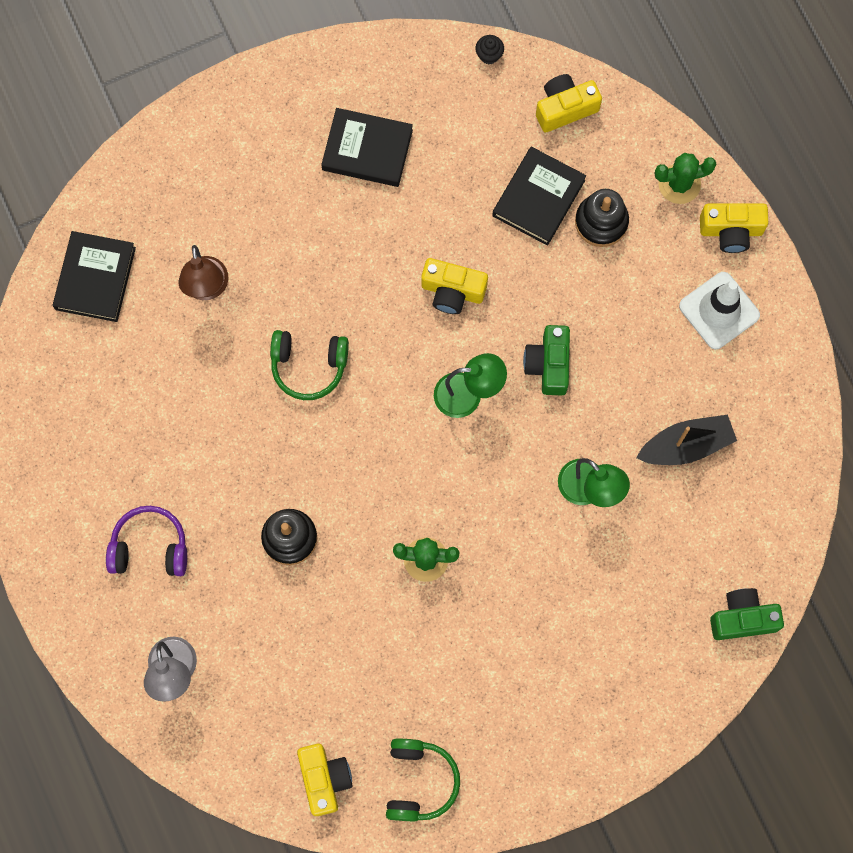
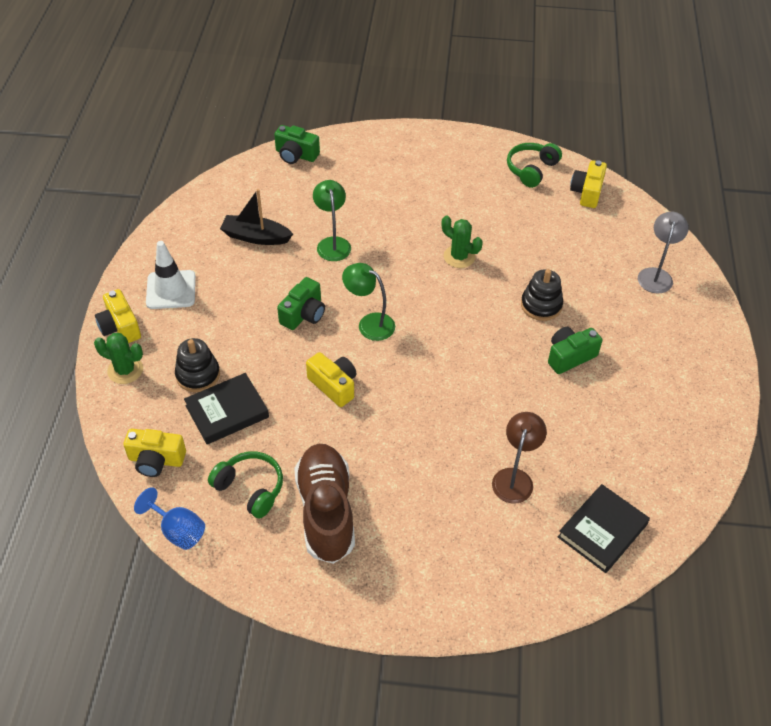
camera: 150 degrees left, 25 degrees down
purple headphones [106,506,187,576] -> none
green headphones [270,330,349,400] -> green headphones moved to [208,451,283,518]
black book [321,108,413,187] -> brown shoe [294,444,355,564]
black cupcake [475,35,504,64] -> blue goblet [134,487,205,550]
yellow camera [700,204,768,253] -> yellow camera turned 150 degrees counterclockwise [95,289,141,343]
none -> green camera [548,327,602,374]

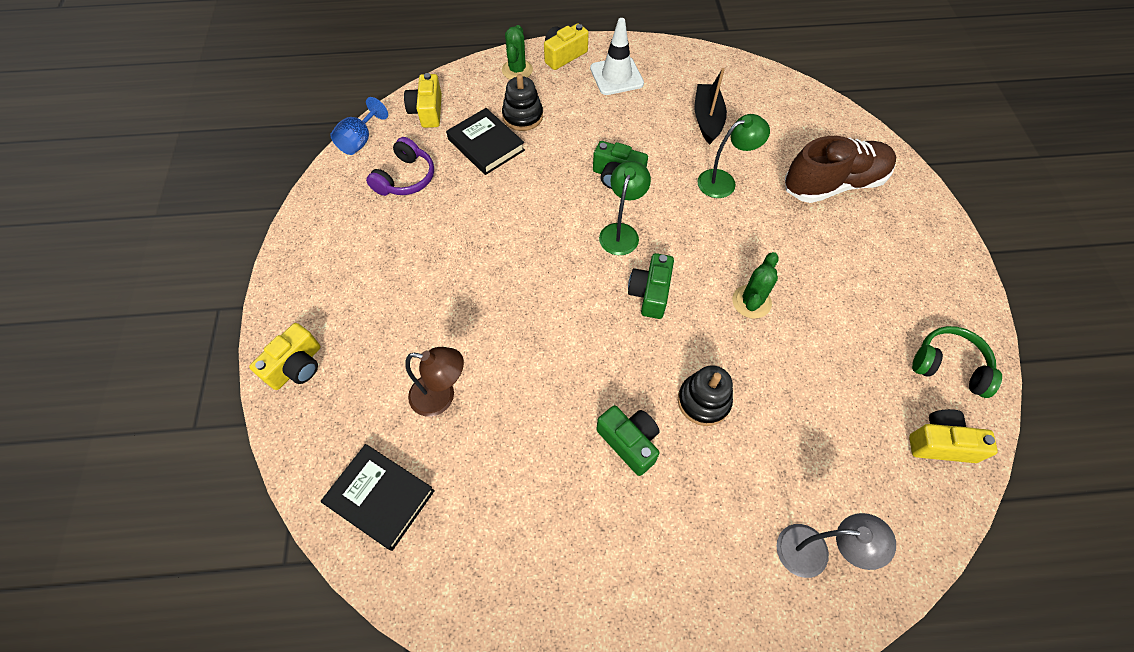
camera: 80 degrees right, 10 degrees up
green headphones [208,451,283,518] -> purple headphones [366,137,434,196]
green camera [274,125,320,164] -> green camera moved to [628,253,674,319]
brown shoe [294,444,355,564] -> brown shoe moved to [785,136,896,203]
yellow camera [306,352,357,407] -> yellow camera moved to [249,323,321,390]

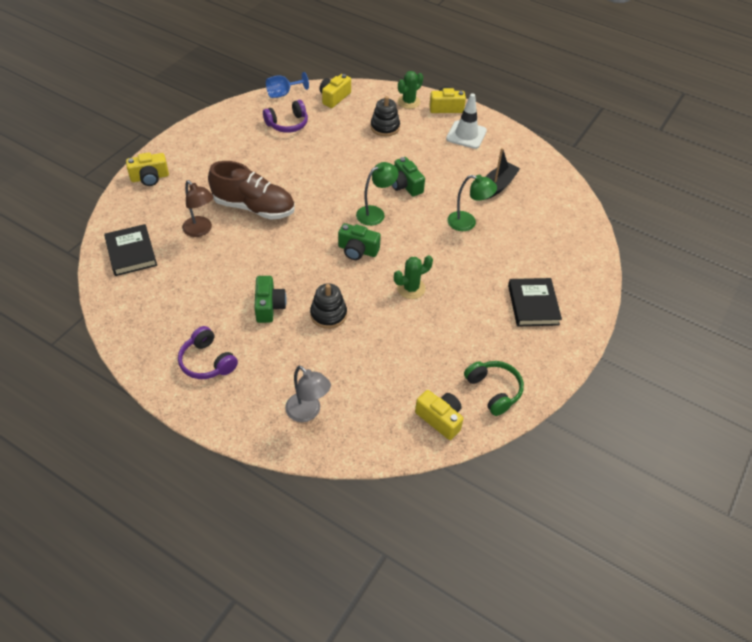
camera: 35 degrees right, 10 degrees down
black book [446,108,525,175] -> black book moved to [508,278,562,327]
green camera [628,253,674,319] -> green camera turned 120 degrees counterclockwise [338,223,381,260]
brown shoe [785,136,896,203] -> brown shoe moved to [208,161,295,220]
none -> purple headphones [178,326,238,379]

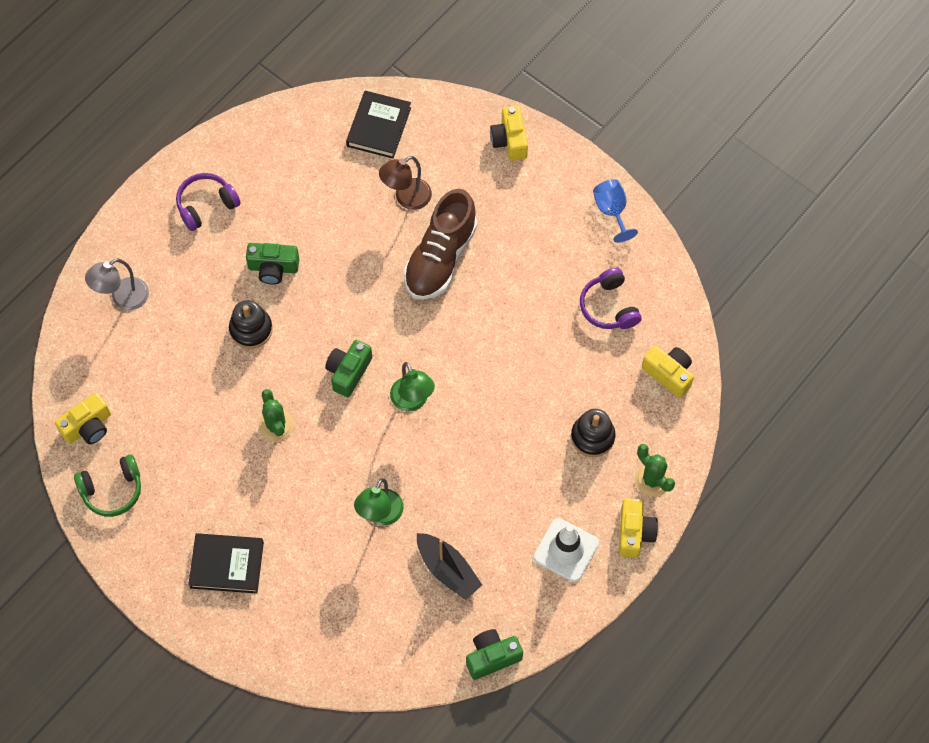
camera: 100 degrees right, 15 degrees up
black book [104,224,157,276] -> black book turned 60 degrees counterclockwise [346,91,411,159]
blue goblet [266,72,309,98] -> blue goblet moved to [593,179,638,243]
green camera [392,157,425,197] -> green camera moved to [466,629,523,680]

